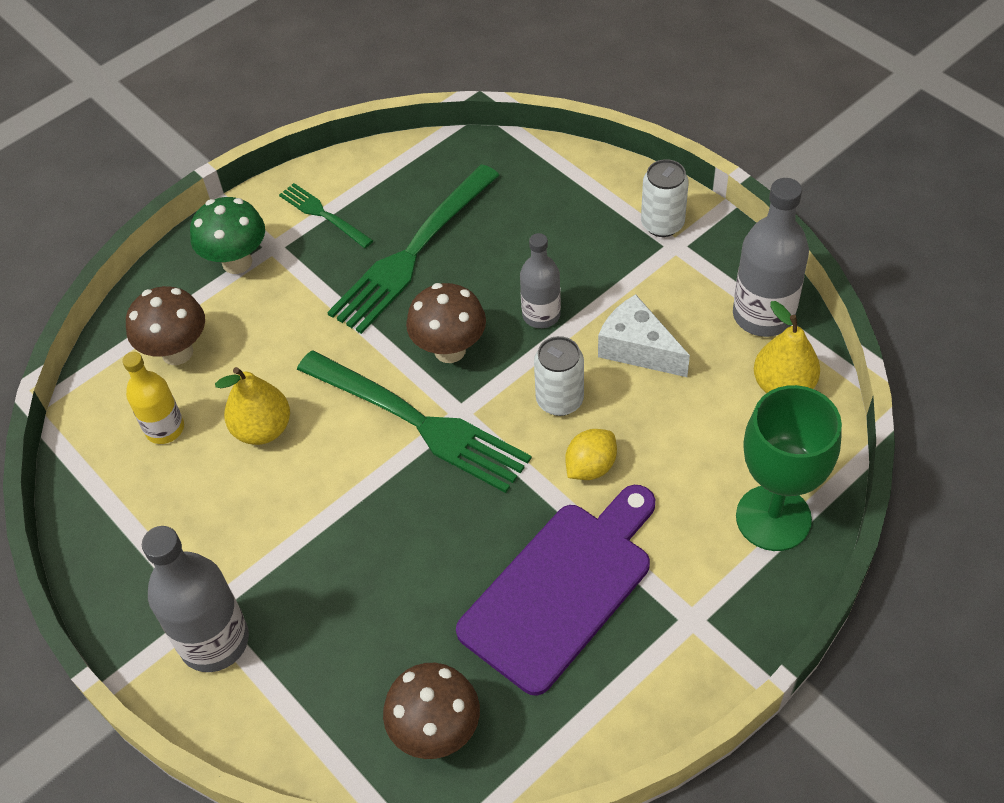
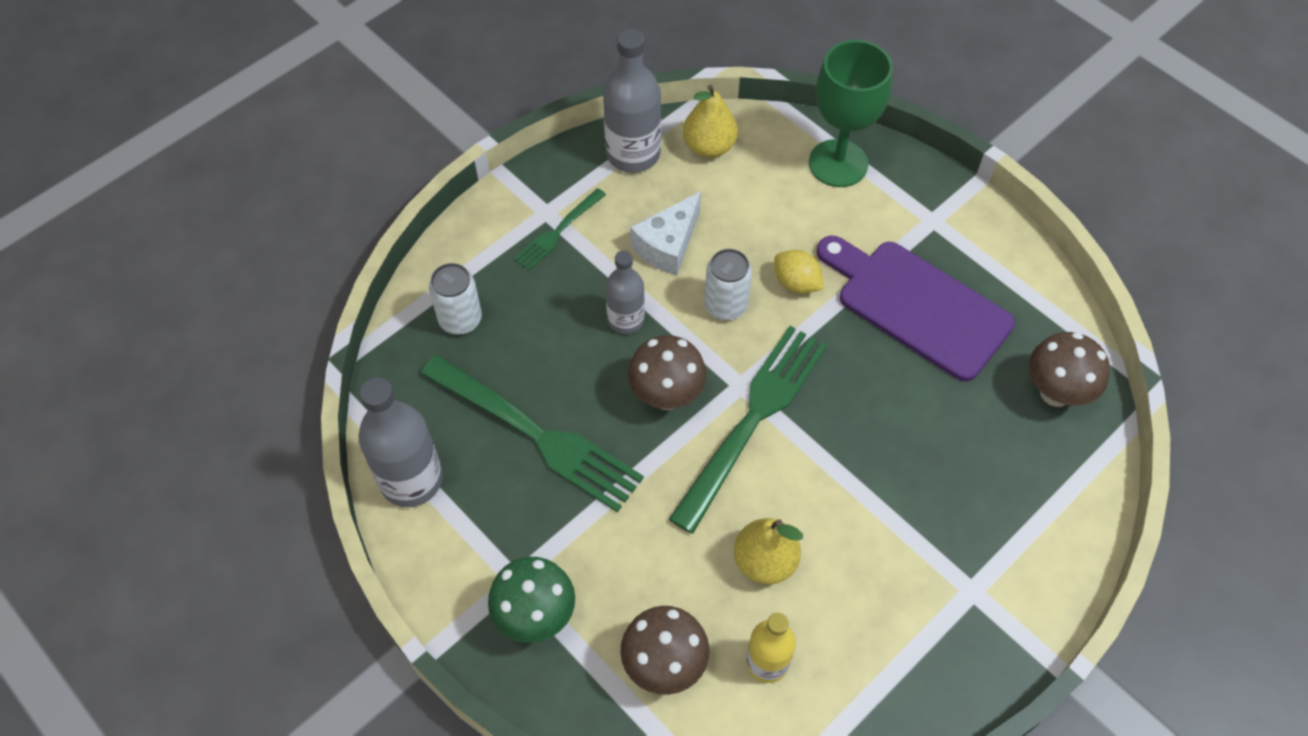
camera: 95 degrees left, 5 degrees up
grey bottle [142,526,249,672] -> grey bottle moved to [358,377,443,507]
green fork [279,183,374,248] -> green fork moved to [514,188,606,271]
white can [641,159,689,237] -> white can moved to [429,263,482,335]

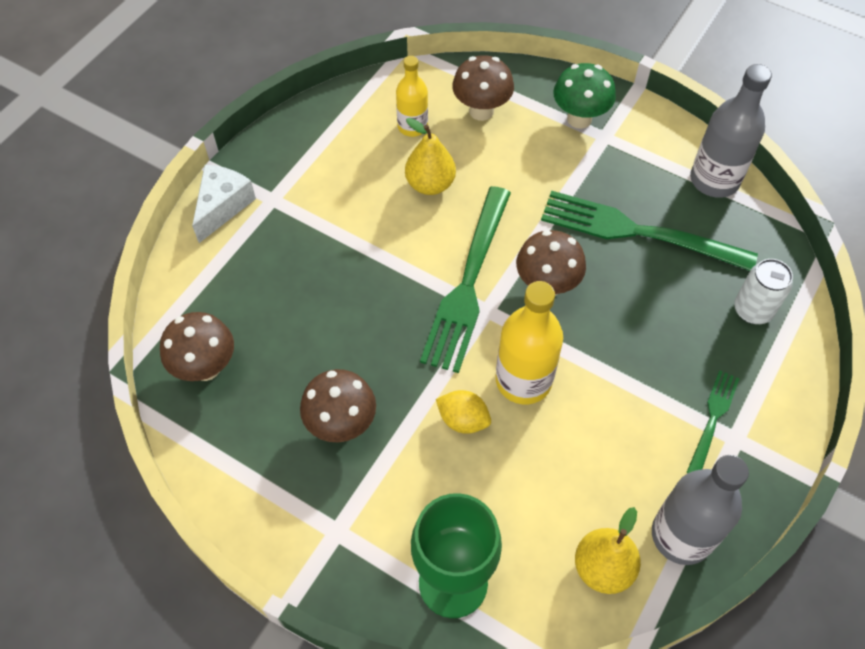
camera: 165 degrees right, 0 degrees up
grey bottle [605,250,645,334] -> none
white cheese [630,191,701,276] -> white cheese moved to [192,165,256,243]
white can [704,249,752,320] -> yellow bottle [496,281,563,404]
purple cutting board [817,236,1015,381] -> brown mushroom [300,369,376,442]

